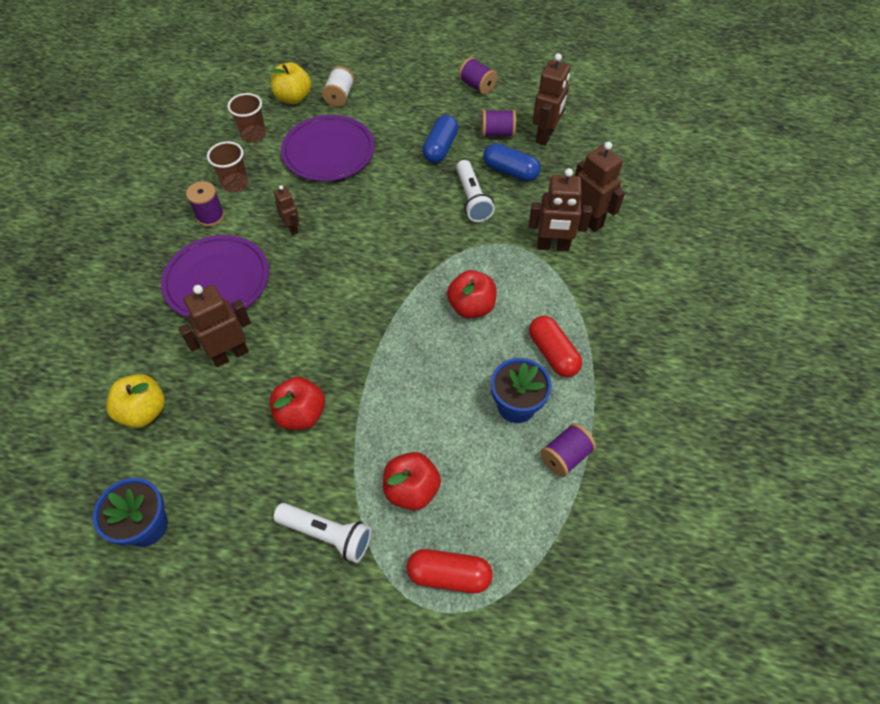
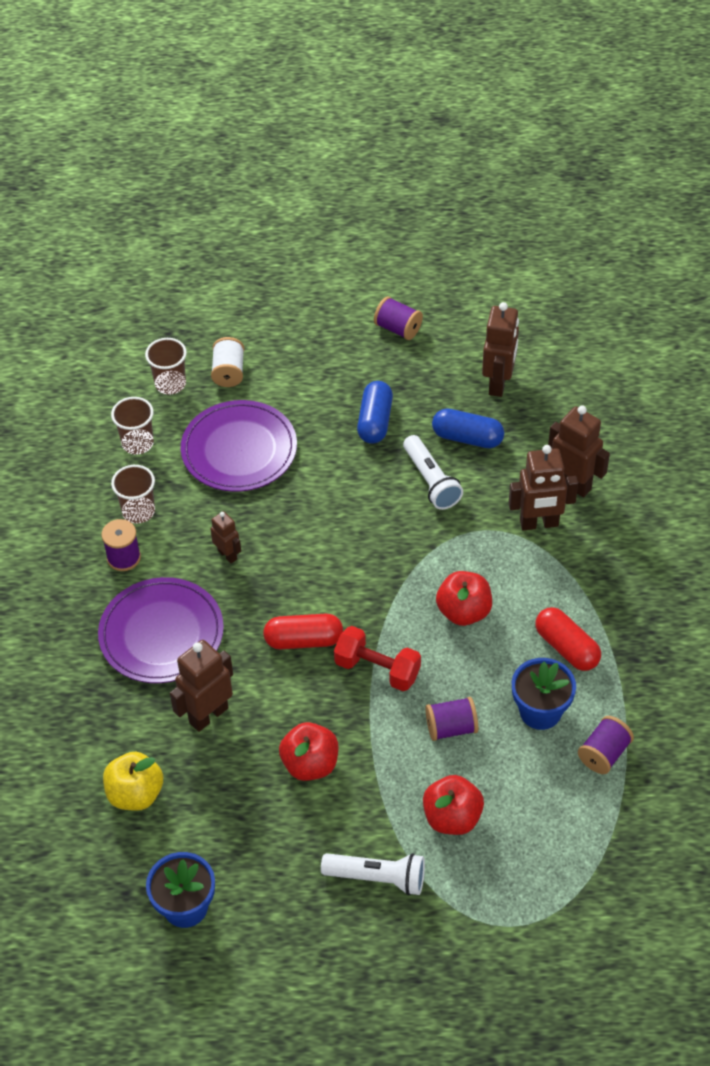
camera: 10 degrees left, 5 degrees down
yellow apple [271,62,311,104] -> brown cup [145,338,187,395]
red capsule [407,549,493,593] -> red capsule moved to [263,614,343,649]
purple spool [482,110,516,137] -> purple spool moved to [425,697,478,741]
none -> red dumbbell [334,626,421,691]

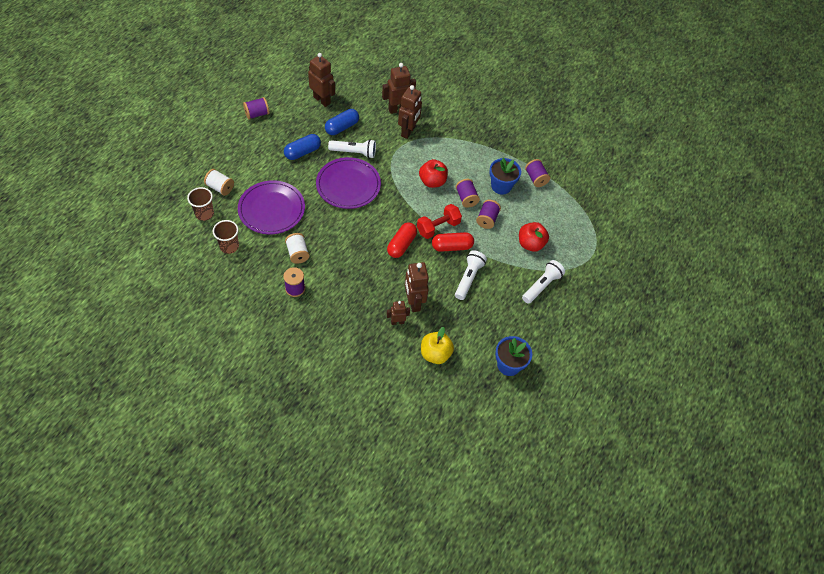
camera: 65 degrees left, 5 degrees up
purple plate [98,577,224,683] -> purple plate moved to [316,157,381,209]
brown cup [111,465,155,523] -> none
brown robot [210,511,241,563] -> brown robot moved to [387,301,410,325]
red apple [279,722,338,781] -> white flashlight [455,250,487,300]
blue capsule [357,381,393,444] -> blue capsule turned 75 degrees counterclockwise [284,134,321,160]
red capsule [535,607,601,671] -> red capsule moved to [432,232,474,252]
none -> white spool [285,233,310,264]
none -> purple spool [456,179,480,208]

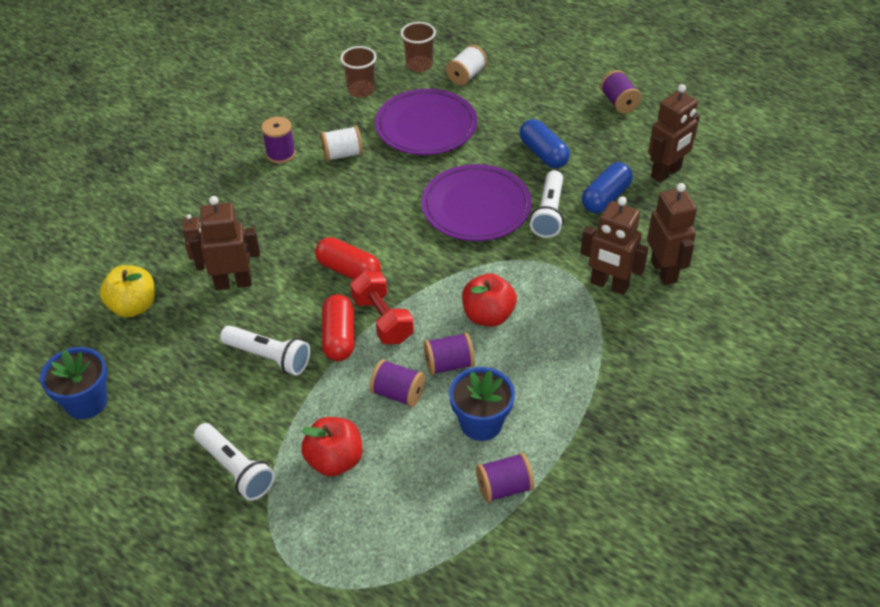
camera: 100 degrees right, 10 degrees down
blue capsule [325,109,359,135] -> blue capsule turned 75 degrees clockwise [582,162,633,213]

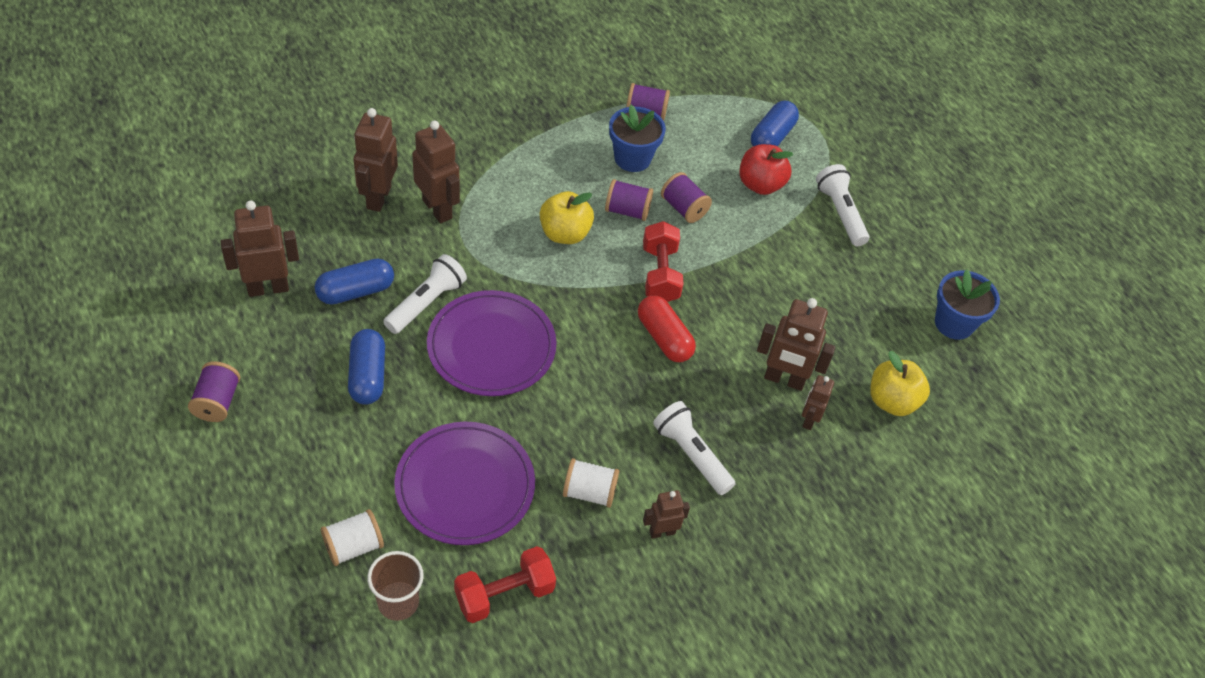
camera: 160 degrees left, 5 degrees up
white flashlight [220,325,310,375] -> white flashlight moved to [653,401,736,495]
purple spool [261,117,296,164] -> brown robot [643,490,690,539]
red capsule [322,294,355,361] -> none
brown cup [340,46,376,98] -> red dumbbell [454,546,556,623]
red apple [462,274,517,327] -> yellow apple [540,191,594,244]
none -> blue capsule [751,101,799,146]

